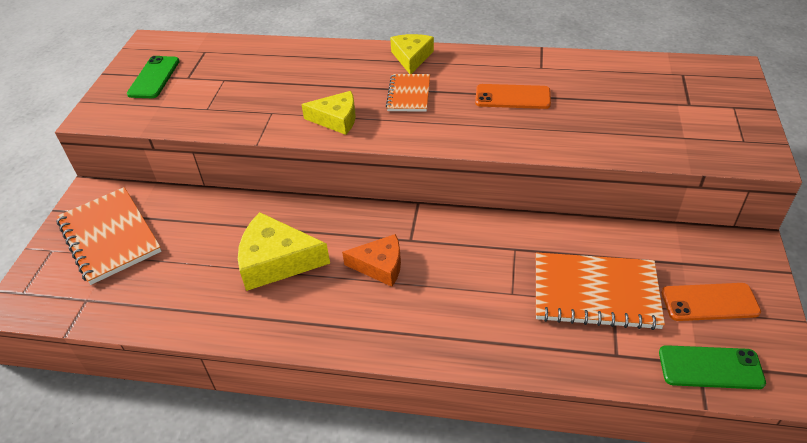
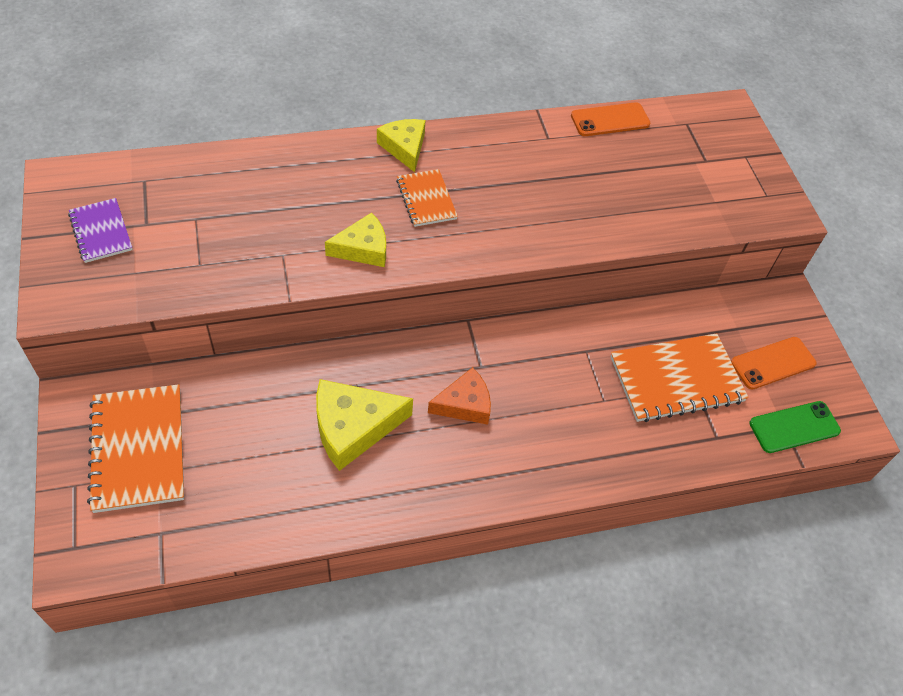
camera: 30 degrees left, 10 degrees up
orange notebook [57,187,162,285] -> orange notebook turned 45 degrees clockwise [87,384,184,513]
green phone [127,56,180,98] -> purple notebook [68,198,133,263]
orange phone [475,84,551,109] -> orange phone moved to [571,102,650,136]

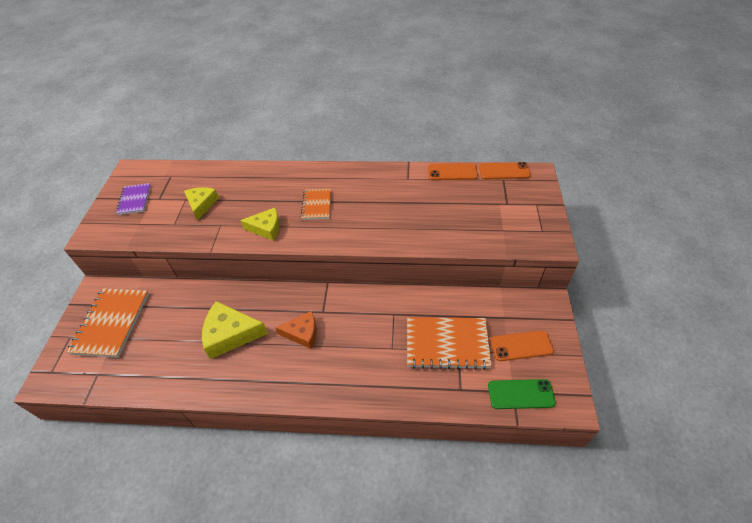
camera: 25 degrees right, 5 degrees down
yellow cheese [377,119,426,172] -> yellow cheese moved to [184,187,219,221]
none -> orange phone [479,162,531,180]

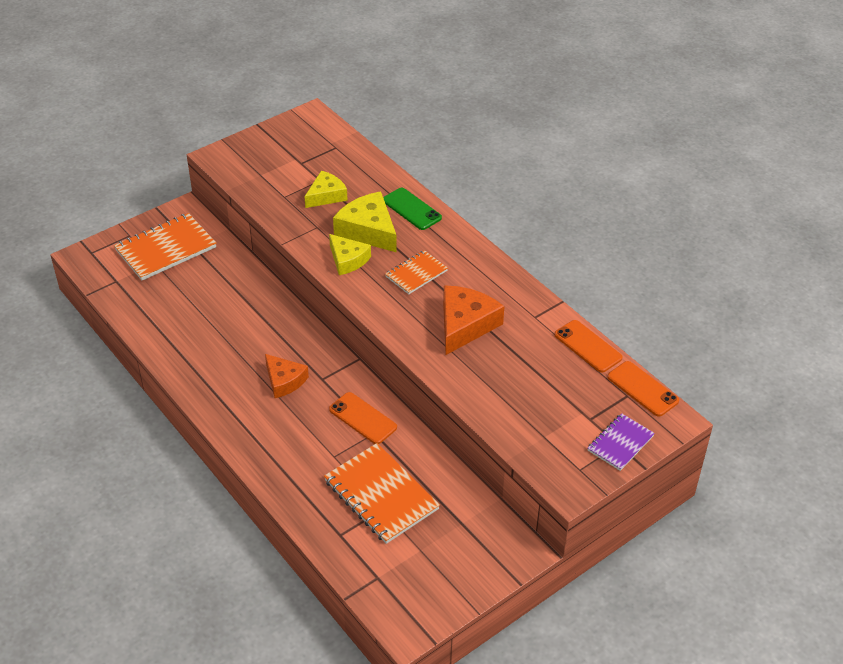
camera: 45 degrees right, 5 degrees down
purple notebook [116,183,151,215] -> purple notebook moved to [588,413,655,471]
yellow cheese [202,301,268,359] -> yellow cheese moved to [333,191,397,252]
green phone [488,379,556,409] -> green phone moved to [383,188,442,230]
orange phone [490,330,554,361] -> orange phone moved to [329,392,397,444]
none -> orange cheese [443,285,505,355]

